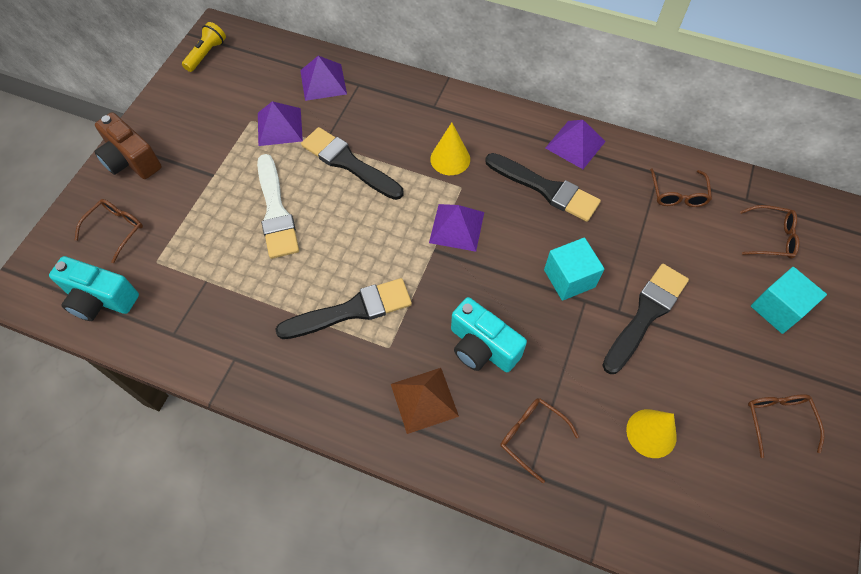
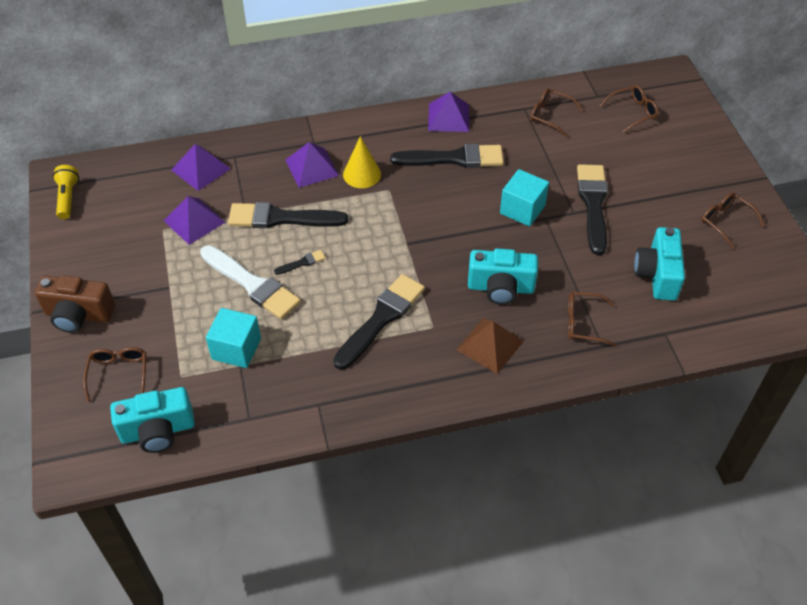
camera: 35 degrees left, 10 degrees down
purple pyramid [429,204,484,252] -> purple pyramid moved to [285,142,339,188]
yellow cone [626,409,677,458] -> turquoise camera [634,227,685,301]
brown glasses [650,168,712,207] -> brown glasses turned 150 degrees clockwise [531,88,583,137]
turquoise cube [751,267,827,334] -> turquoise cube moved to [206,308,261,368]
none -> black brush [274,250,326,275]

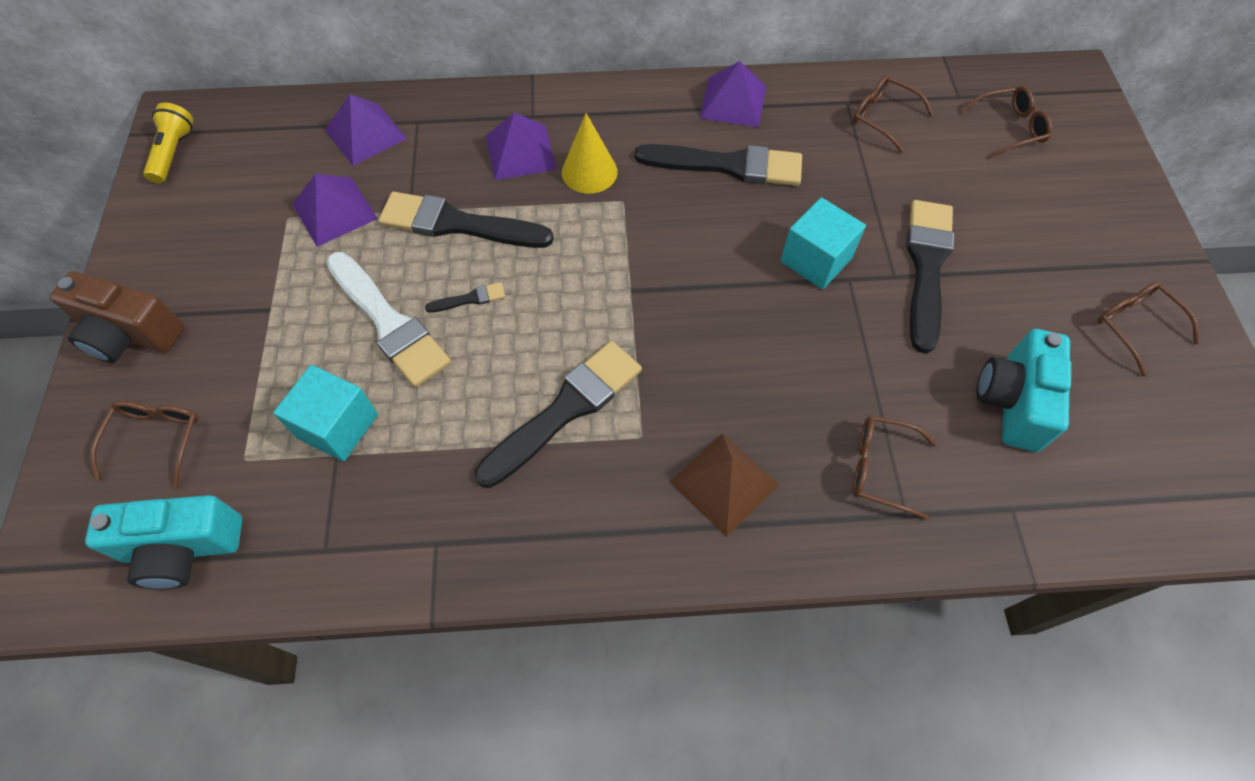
camera: 10 degrees right, 10 degrees up
turquoise camera [468,248,538,305] -> none

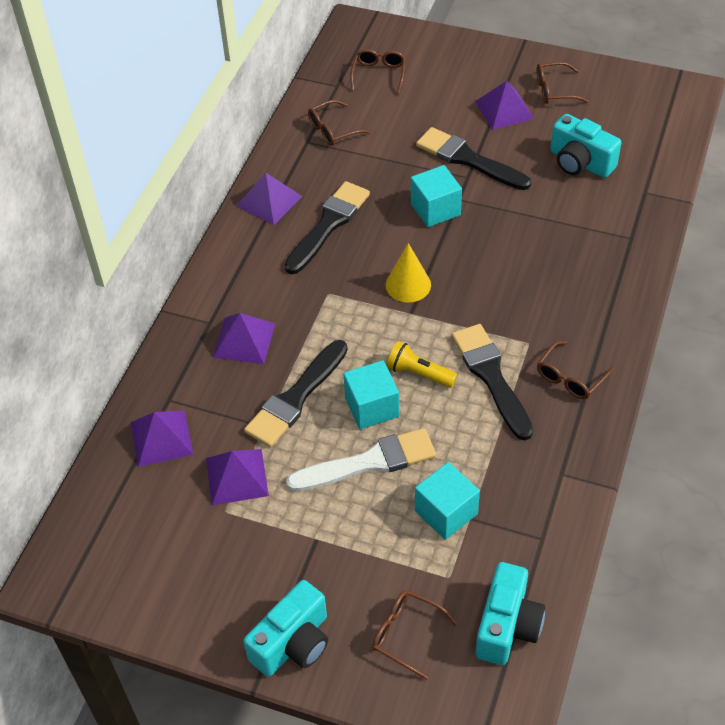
camera: 65 degrees left, 10 degrees down
brown camera [50,271,184,363] -> turquoise camera [243,580,328,677]
yellow flashlight [143,102,193,184] -> yellow flashlight moved to [387,341,457,388]
black brush [425,282,506,313] -> turquoise cube [343,360,399,429]
yellow cone [562,113,617,194] -> yellow cone moved to [386,243,431,303]
brown pyramid [669,433,780,537] -> none
brown glasses [852,415,937,520] -> brown glasses moved to [537,341,614,399]
none -> purple pyramid [475,81,534,130]

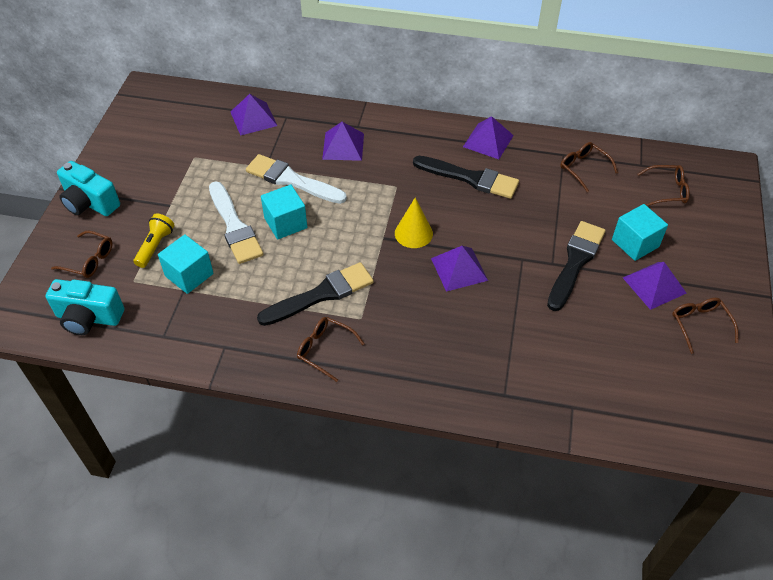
camera: 80 degrees right, 0 degrees up
purple pyramid [206,449,269,506] -> purple pyramid moved to [431,246,488,292]
black brush [244,340,348,447] -> white brush [246,154,347,204]
brown glasses [373,590,457,679] -> brown glasses turned 90 degrees clockwise [51,231,112,278]
yellow flashlight [387,341,457,388] -> yellow flashlight moved to [134,214,174,268]
turquoise cube [411,165,462,227] -> turquoise cube moved to [612,204,668,261]
turquoise camera [550,114,622,178] -> none

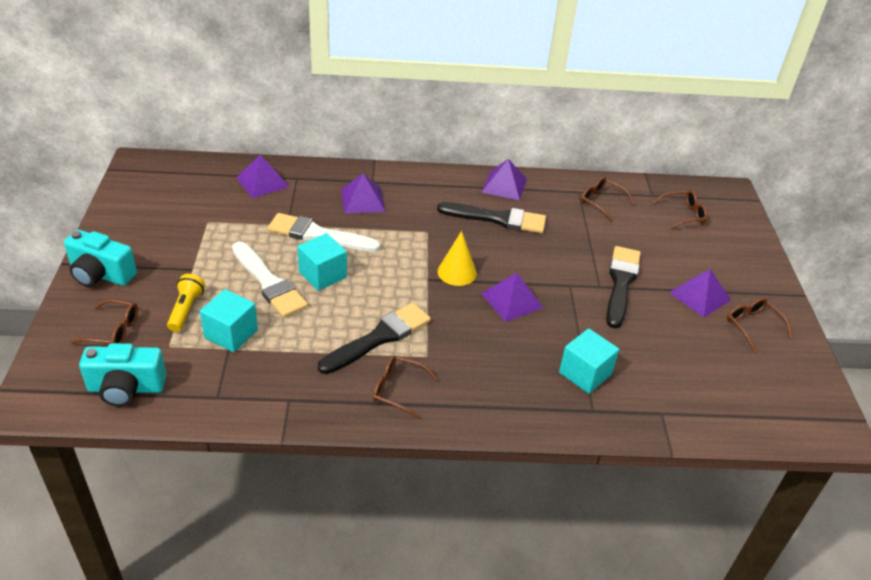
camera: 15 degrees left, 10 degrees down
turquoise cube [612,204,668,261] -> turquoise cube moved to [559,328,619,394]

